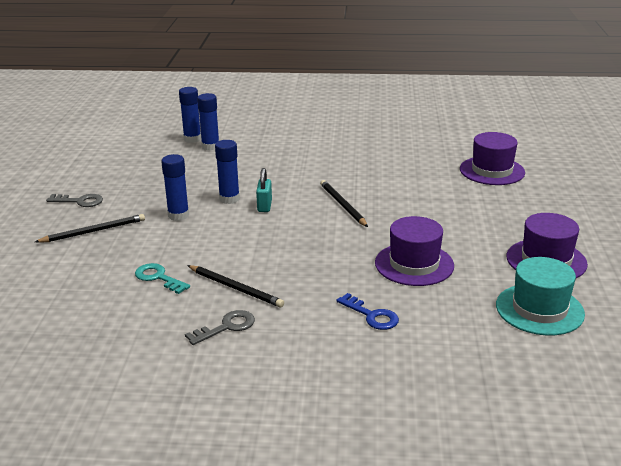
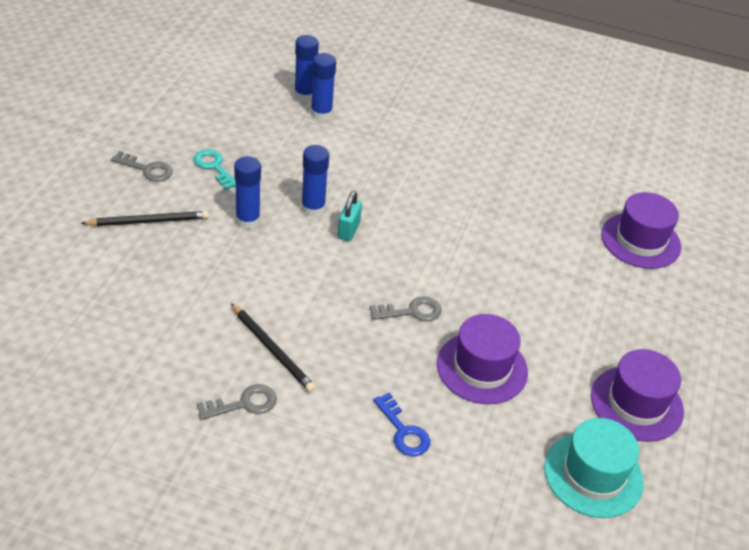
camera: 10 degrees right, 15 degrees up
turquoise key [135,263,190,294] -> turquoise key moved to [193,149,236,190]
black pencil [320,180,368,227] -> none
none -> grey key [370,296,442,321]

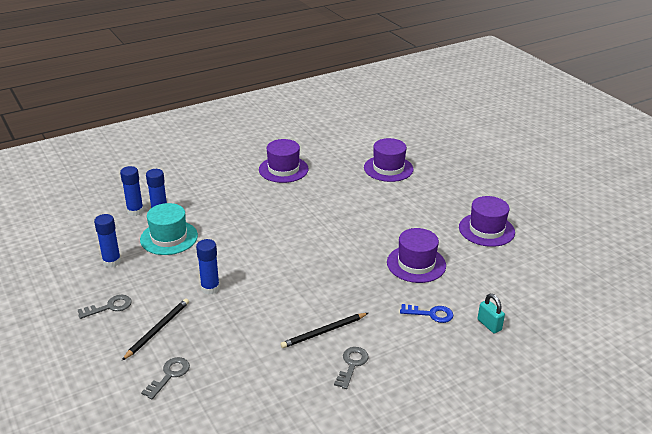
camera: 45 degrees left, 10 degrees down
turquoise key [193,149,236,190] -> none
black pencil [231,303,316,392] -> black pencil turned 150 degrees clockwise [280,313,368,348]
blue glue stick [301,145,329,217] -> blue glue stick moved to [94,214,121,268]
turquoise padlock [338,191,362,241] -> turquoise padlock moved to [478,294,505,333]
grey key [370,296,442,321] -> grey key moved to [141,357,190,399]
turquoise hat [544,418,644,518] -> turquoise hat moved to [140,203,198,255]
none -> purple hat [259,139,309,183]

